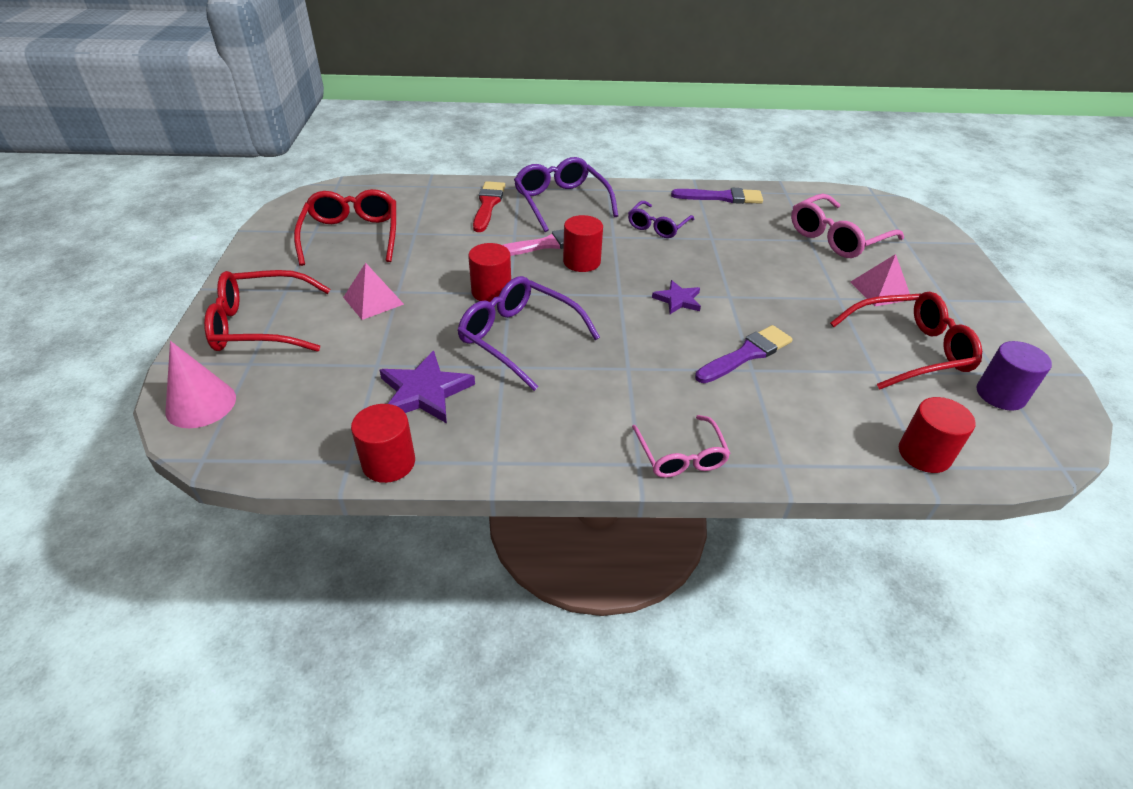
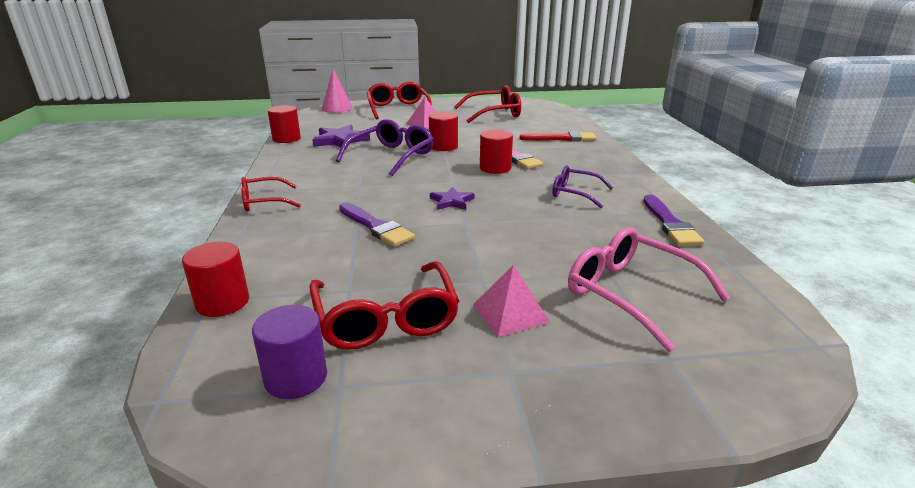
camera: 85 degrees right, 15 degrees down
purple glasses [514,157,618,232] -> none
pink glasses [632,415,731,478] -> red glasses [241,177,301,211]

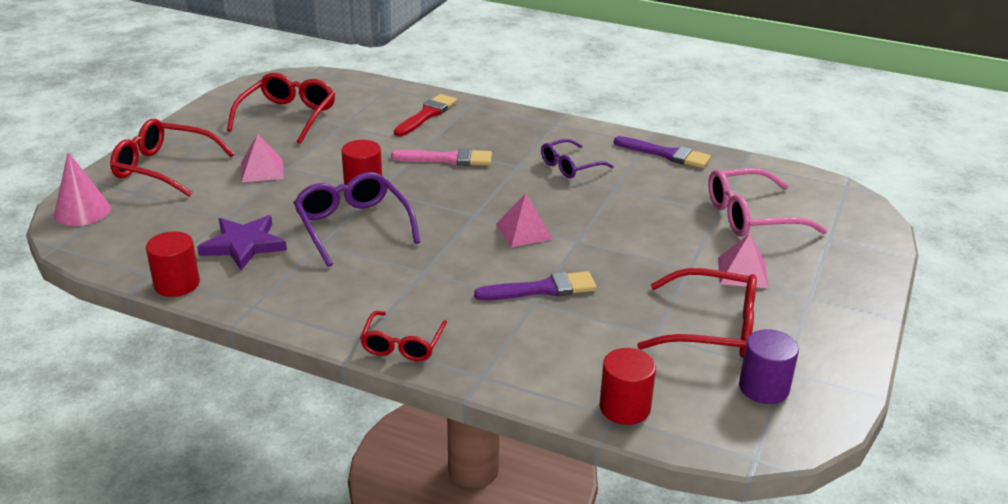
camera: 60 degrees left, 5 degrees up
purple star [430,187,475,210] -> pink pyramid [496,193,553,247]
red cylinder [480,130,513,174] -> none

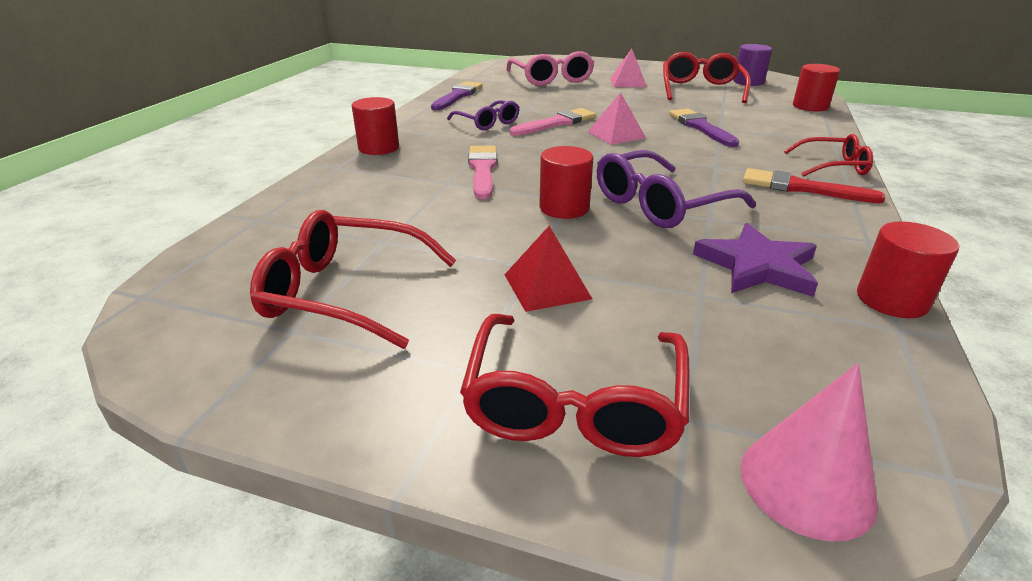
camera: 95 degrees left, 0 degrees up
pink pyramid [241,134,284,182] -> red pyramid [505,226,592,312]
red brush [394,94,457,137] -> red brush moved to [743,168,885,203]
none -> red cylinder [351,97,399,155]
none -> pink brush [510,108,596,136]

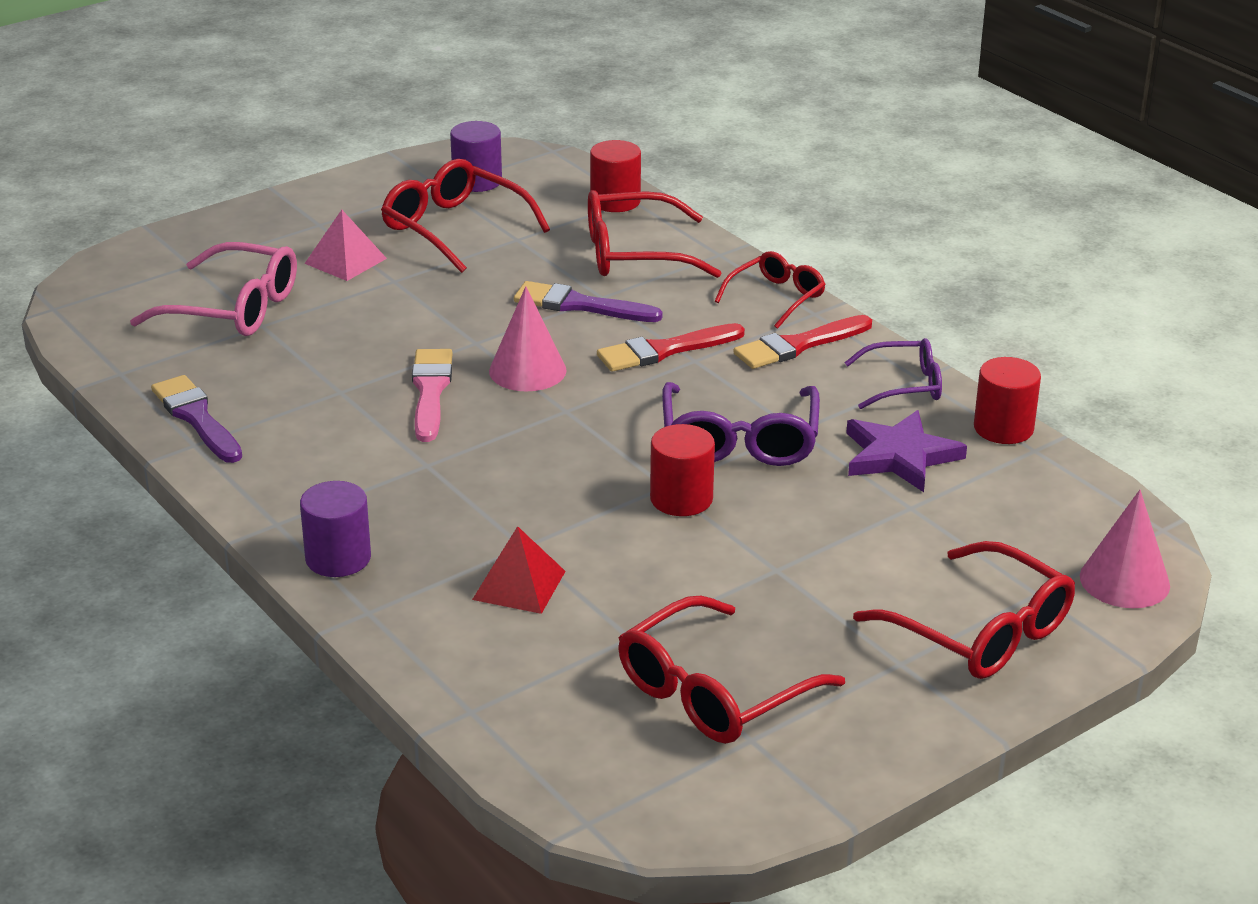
camera: 55 degrees left, 0 degrees up
red cylinder [351,97,399,155] -> purple cylinder [300,481,371,577]
purple glasses [447,100,519,130] -> purple glasses moved to [844,338,942,409]
pink brush [468,145,498,199] -> none
red pyramid [505,226,592,312] -> red pyramid moved to [472,526,566,614]
pink pyramid [588,92,646,145] -> pink cone [489,286,566,392]
none -> red glasses [588,190,722,278]
none -> red brush [597,323,745,372]

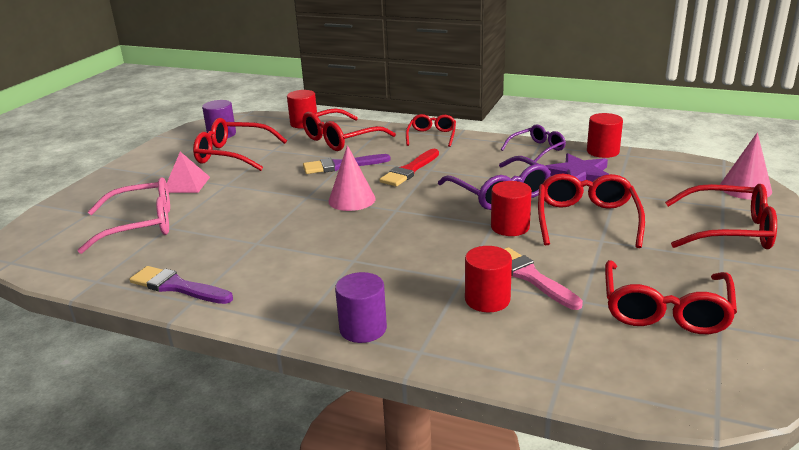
camera: 30 degrees left, 5 degrees down
pink brush [412,349,453,442] -> pink brush moved to [505,247,583,310]
red pyramid [472,526,566,614] -> red cylinder [465,246,512,312]
red brush [733,315,872,369] -> none
none -> red glasses [538,174,645,248]

